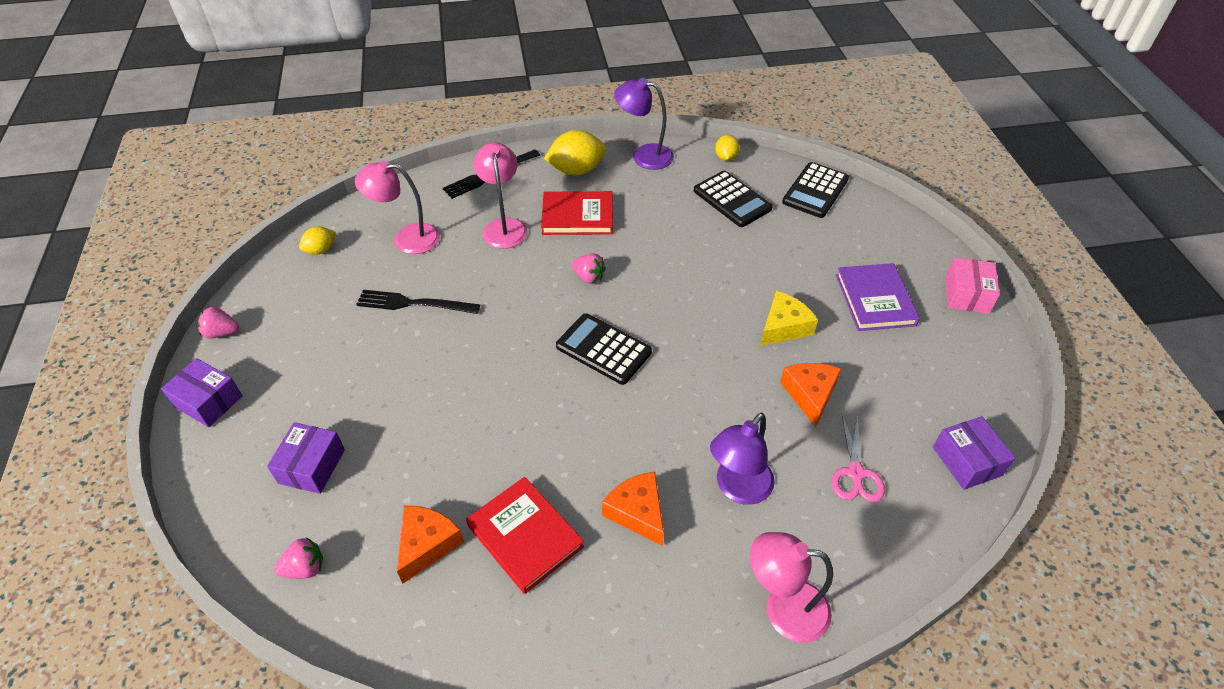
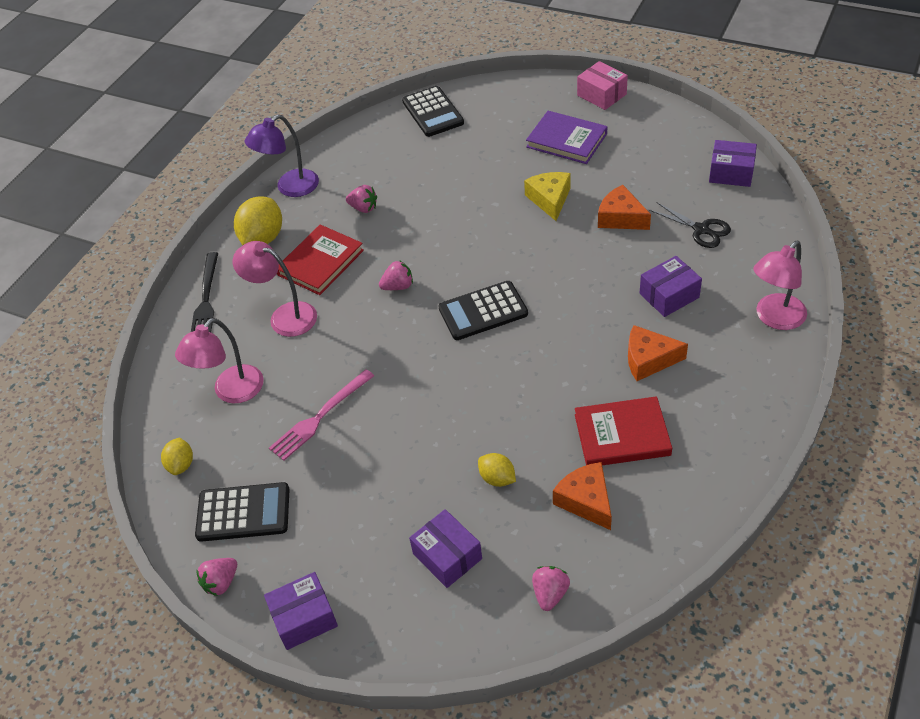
camera: 50 degrees left, 0 degrees up
black fork [356,290,480,314] -> pink fork [269,369,374,461]
black calculator [694,171,773,227] -> black calculator moved to [195,482,290,542]
purple lamp [710,413,775,505] -> purple box [640,256,702,317]
yellow lemon [715,135,740,161] -> yellow lemon moved to [478,453,516,487]
pink scissors [832,413,885,502] -> black scissors [649,202,731,248]
none -> pink strawberry [346,185,377,213]

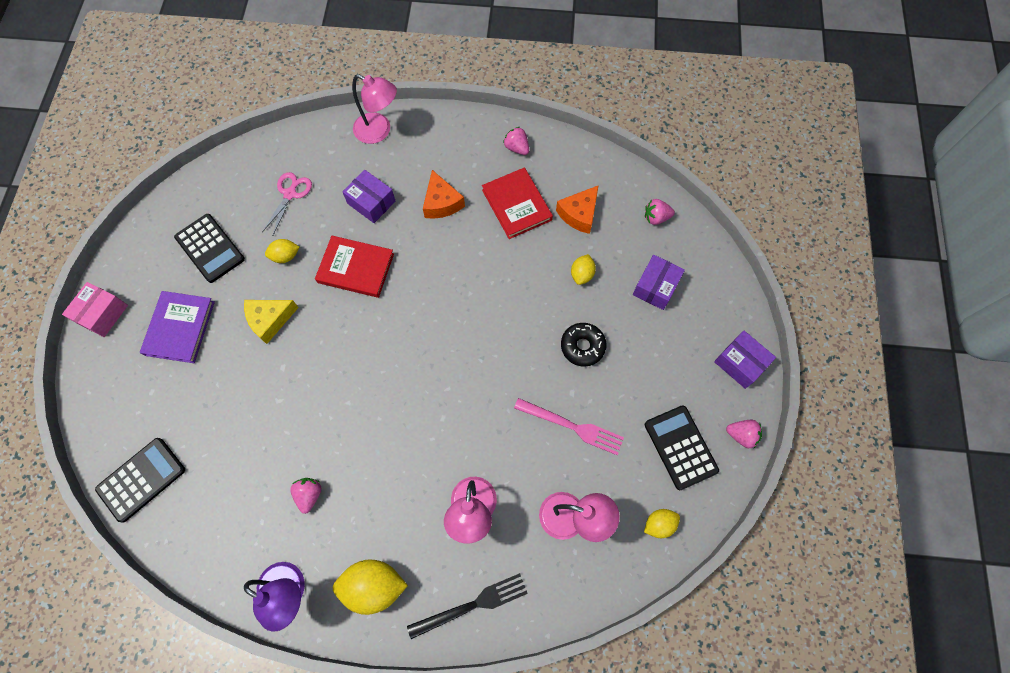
camera: 115 degrees left, 20 degrees up
red book [277,225,364,295] -> red book moved to [315,236,394,298]
pink strawberry [379,260,413,290] -> pink strawberry moved to [503,127,529,155]
black calculator [438,281,528,340] -> black calculator moved to [174,214,245,283]
orange cheese [598,185,651,230] -> yellow lemon [265,239,300,263]
black scissors [649,202,731,248] -> pink scissors [262,172,312,235]
purple box [709,140,757,187] -> none
none -> black donut [561,323,606,367]

